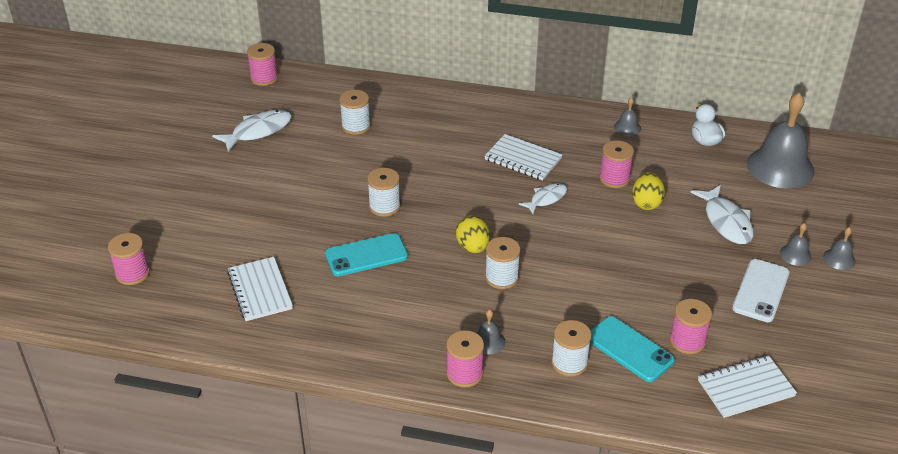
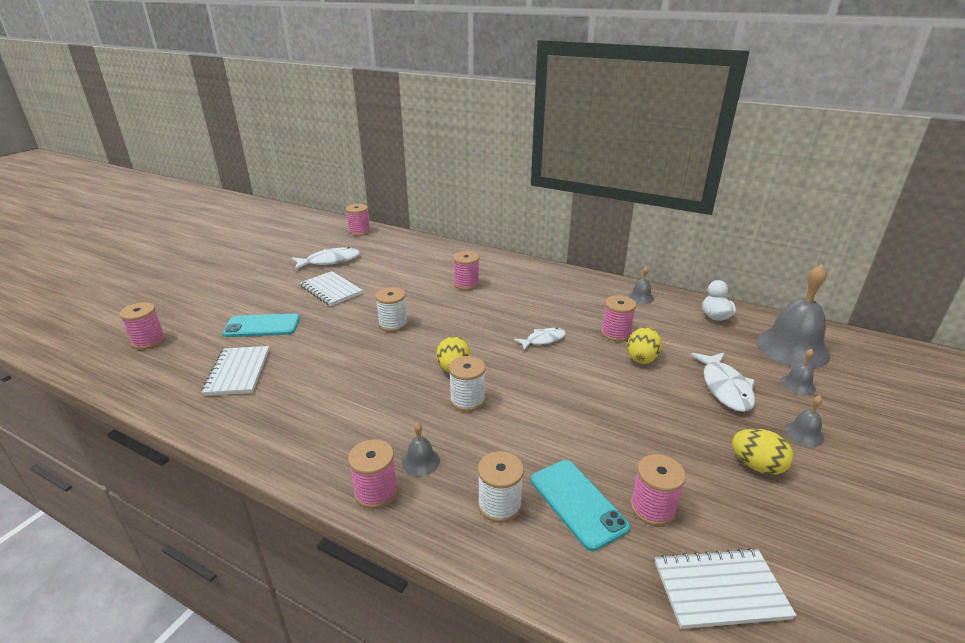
camera: 15 degrees right, 10 degrees down
turquoise phone [325,233,408,276] -> turquoise phone moved to [222,313,300,337]
white spool [339,90,371,135] -> none
white notebook [484,134,563,181] -> white notebook moved to [300,271,363,306]
white phone [732,259,790,322] -> yellow egg [732,429,794,475]
grey bell [823,227,856,270] -> grey bell moved to [780,349,816,395]
none -> pink spool [453,251,480,290]

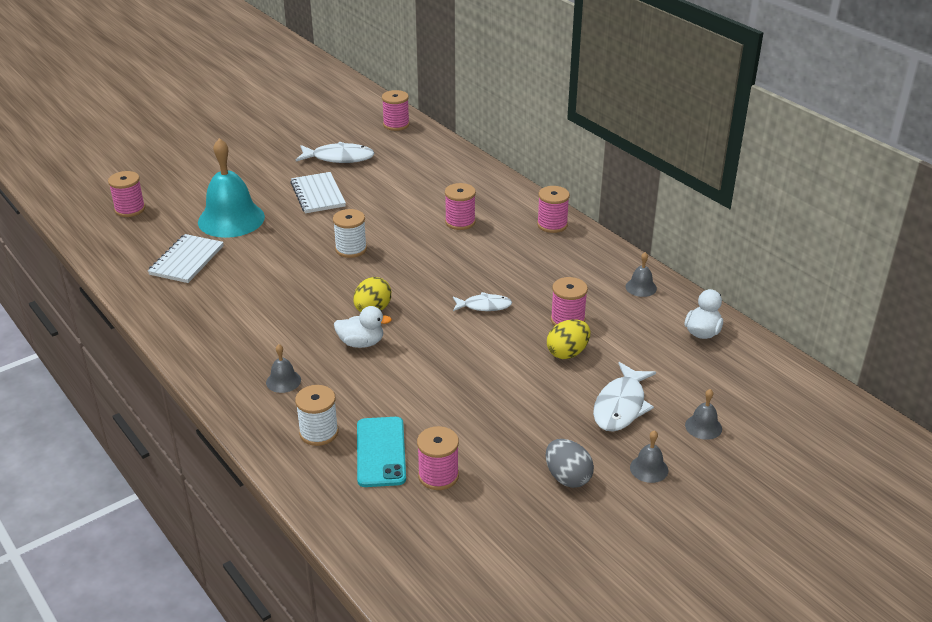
camera: 25 degrees right, 5 degrees up
turquoise phone [222,313,300,337] -> turquoise bell [198,138,265,238]
pink spool [348,439,398,509] -> pink spool moved to [537,186,570,233]
white spool [449,356,486,412] -> white duck [334,306,392,348]
white notebook [655,548,796,629] -> none
yellow egg [732,429,794,475] -> grey egg [545,439,594,488]
grey bell [756,264,831,368] -> none

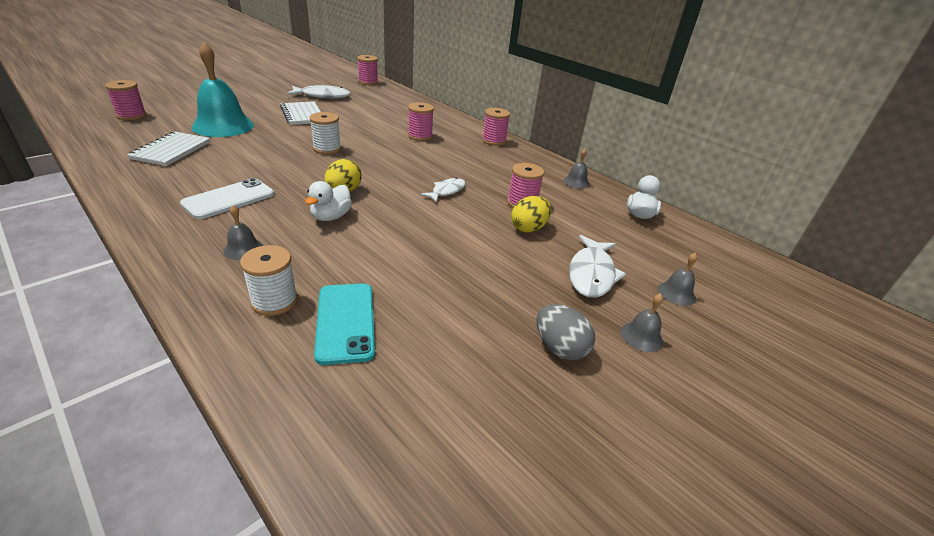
camera: 10 degrees left, 0 degrees up
white duck [334,306,392,348] -> white duck turned 120 degrees clockwise [305,181,352,221]
pink spool [417,426,459,490] -> none
white fish [453,292,512,311] -> white fish turned 45 degrees counterclockwise [421,178,466,203]
none -> white phone [180,178,274,219]

